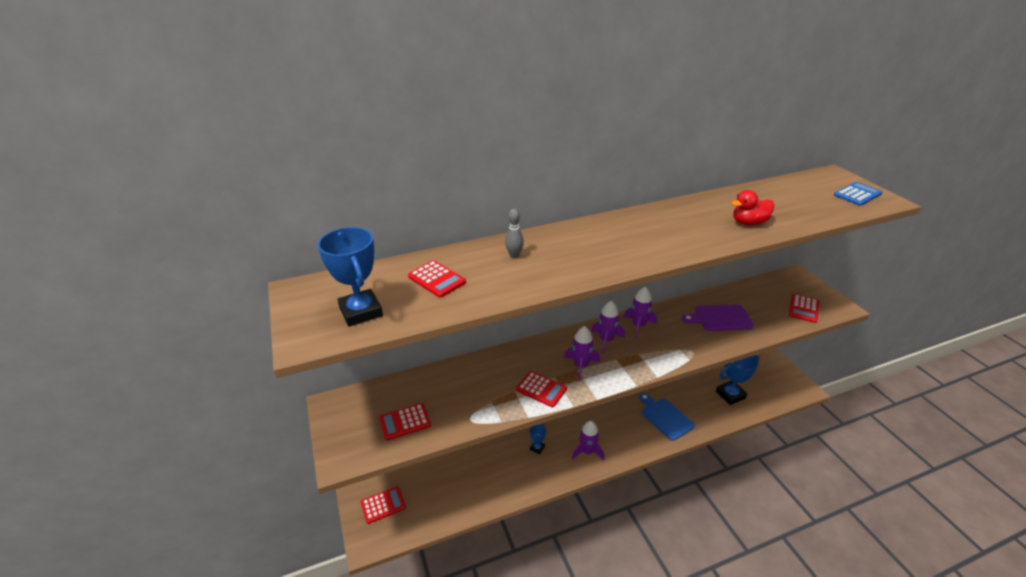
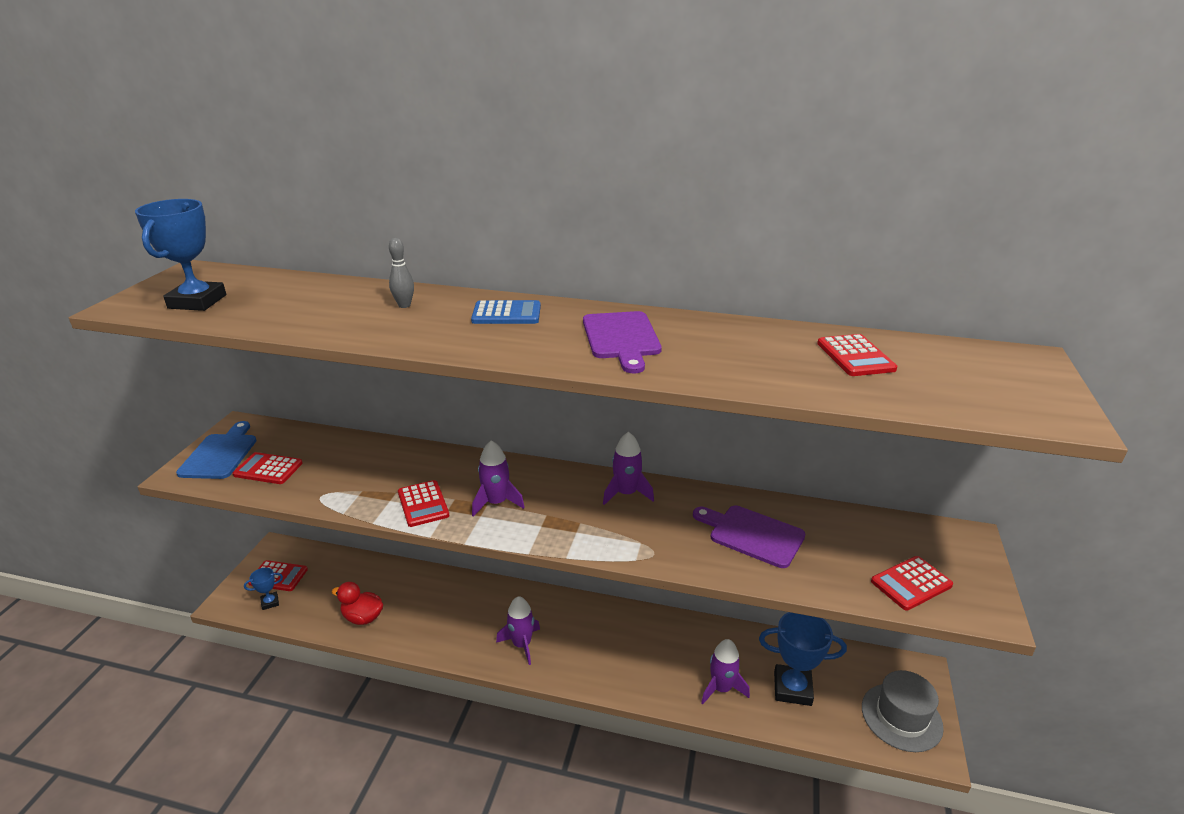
camera: 35 degrees right, 5 degrees down
red calculator [408,260,466,298] -> red calculator moved to [817,334,897,376]
blue trophy [530,424,546,454] -> blue trophy moved to [244,568,283,610]
purple rocket [591,301,625,353] -> purple rocket moved to [701,639,750,704]
blue cutting board [639,393,695,441] -> blue cutting board moved to [176,421,257,479]
red duck [731,190,774,225] -> red duck moved to [332,582,383,625]
blue calculator [834,182,882,206] -> blue calculator moved to [471,300,541,324]
none -> purple cutting board [583,311,662,373]
none -> grey hat [862,670,944,752]

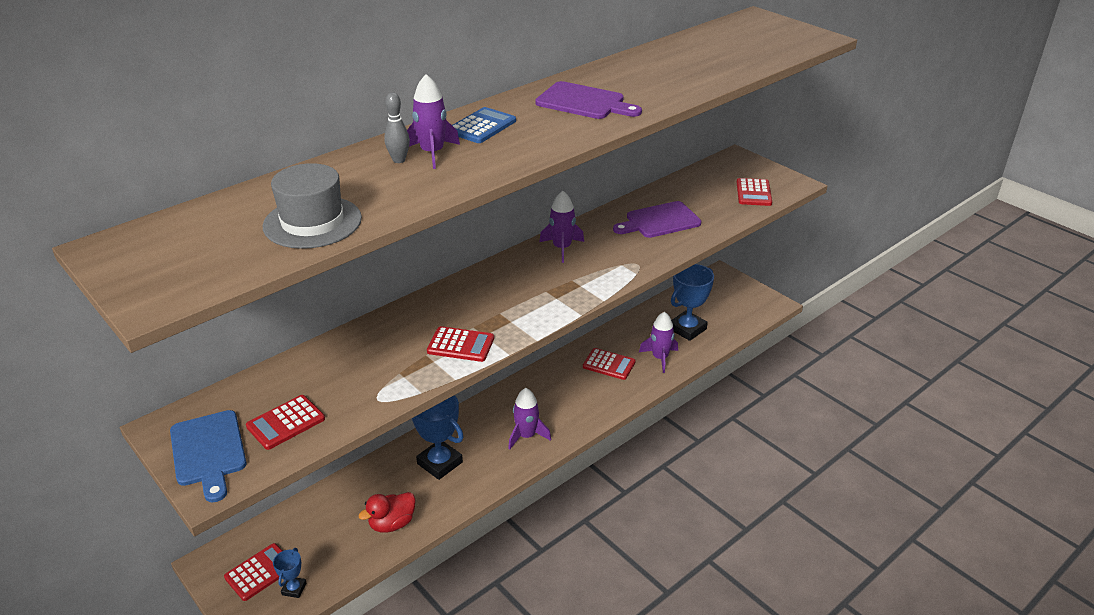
camera: 55 degrees left, 5 degrees up
blue trophy [135,199,226,311] -> blue trophy moved to [412,395,464,480]
blue cutting board [176,421,257,479] -> blue cutting board turned 150 degrees counterclockwise [170,410,247,503]
purple rocket [472,440,525,517] -> purple rocket moved to [407,74,460,169]
red calculator [817,334,897,376] -> red calculator moved to [583,348,636,380]
grey hat [862,670,944,752] -> grey hat moved to [262,163,362,249]

